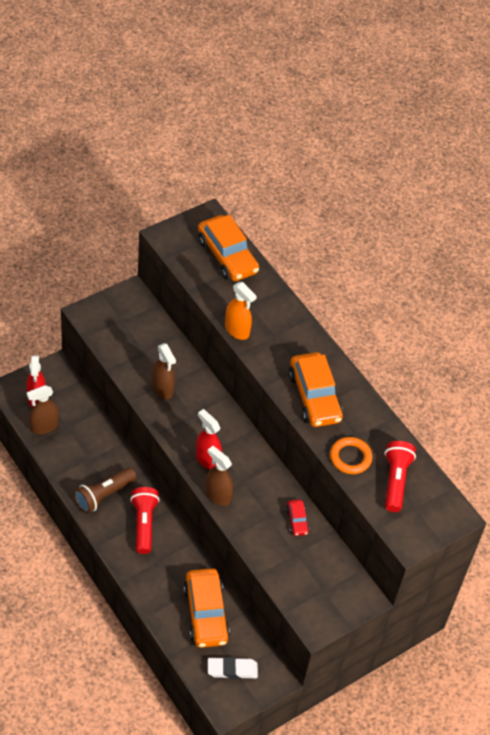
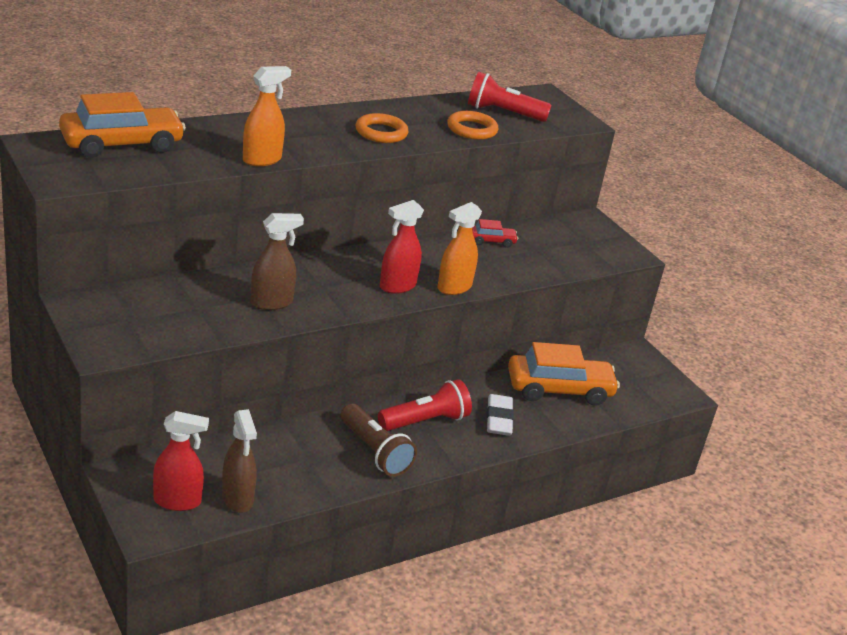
camera: 85 degrees left, 20 degrees down
red flashlight [130,487,160,554] -> red flashlight turned 150 degrees clockwise [378,379,472,431]
brown spray bottle [205,446,233,506] -> orange spray bottle [437,202,482,295]
white eraser [208,657,258,679] -> white eraser moved to [487,394,514,436]
orange car [289,352,343,427] -> orange ring [355,113,409,143]

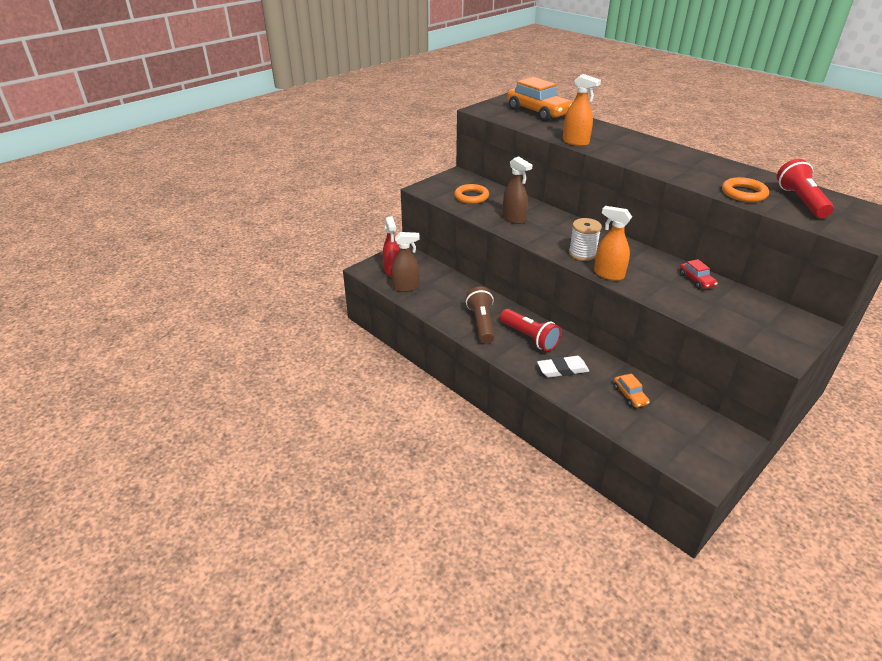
camera: 80 degrees right, 5 degrees up
brown spray bottle [222,409,257,513] -> brown spray bottle turned 150 degrees counterclockwise [391,232,420,292]
brown flashlight [341,404,417,477] -> brown flashlight turned 135 degrees clockwise [466,287,495,344]
orange ring [355,113,409,143] -> orange ring moved to [454,184,489,204]
red spray bottle [380,200,424,294] -> white spool [569,218,602,261]
orange car [508,342,620,406] -> orange car [614,374,649,408], size x0.47

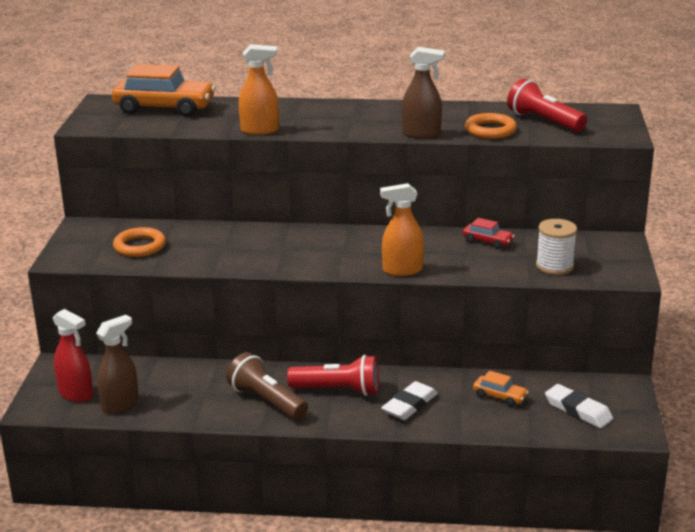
camera: 40 degrees left, 10 degrees down
brown spray bottle [503,156,532,224] -> brown spray bottle moved to [402,47,445,139]
white spool [569,218,602,261] -> white spool moved to [536,219,577,275]
none -> white eraser [545,384,613,428]

